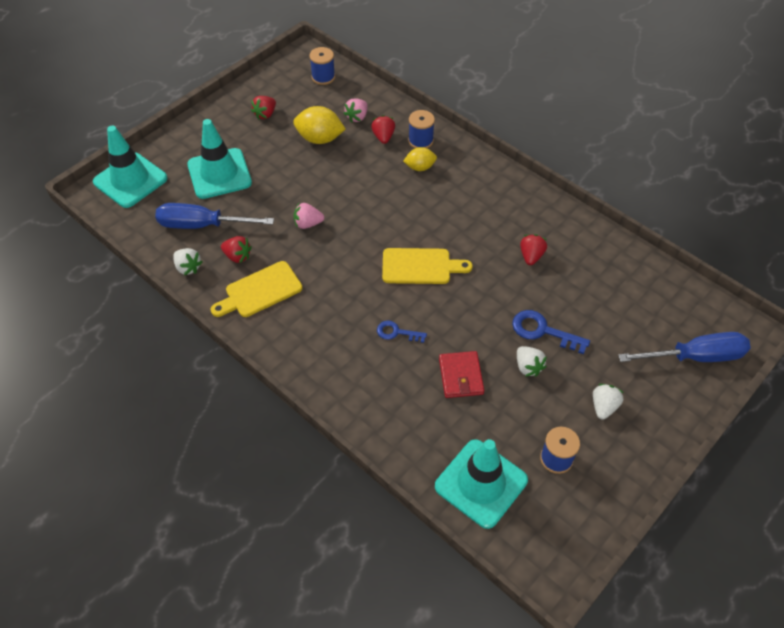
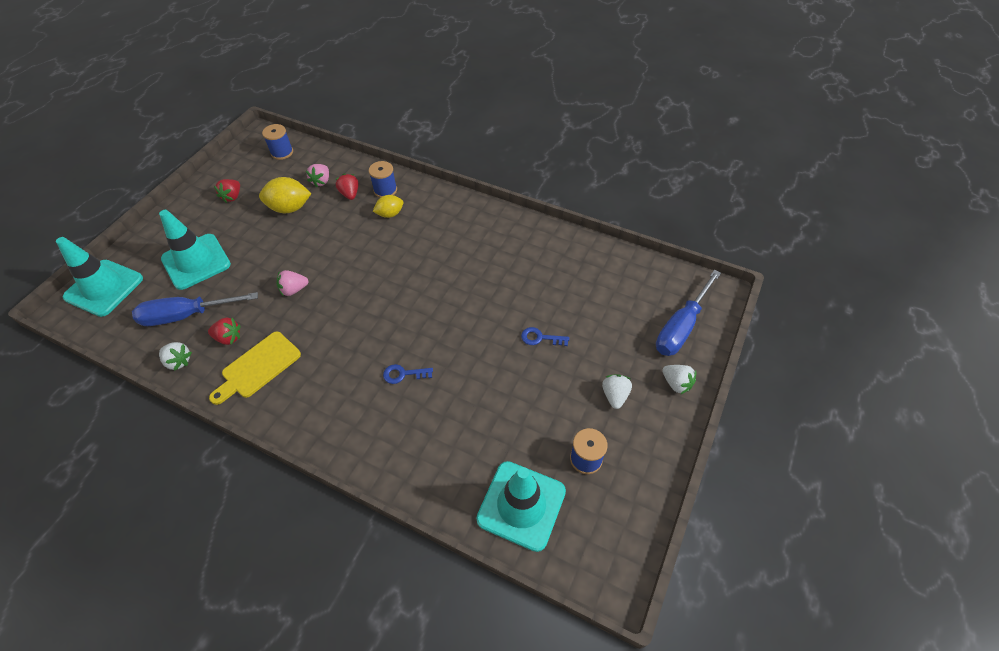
camera: 15 degrees left, 0 degrees up
yellow cutting board [382,248,473,284] -> none
red wallet [439,351,484,398] -> none
blue key [512,310,590,354] -> blue key [521,327,569,346], size x0.64
white strawberry [517,346,547,377] -> white strawberry moved to [662,365,696,395]
red strawberry [520,234,547,265] -> none
blue screwdriver [618,332,751,362] -> blue screwdriver turned 150 degrees clockwise [656,270,721,356]

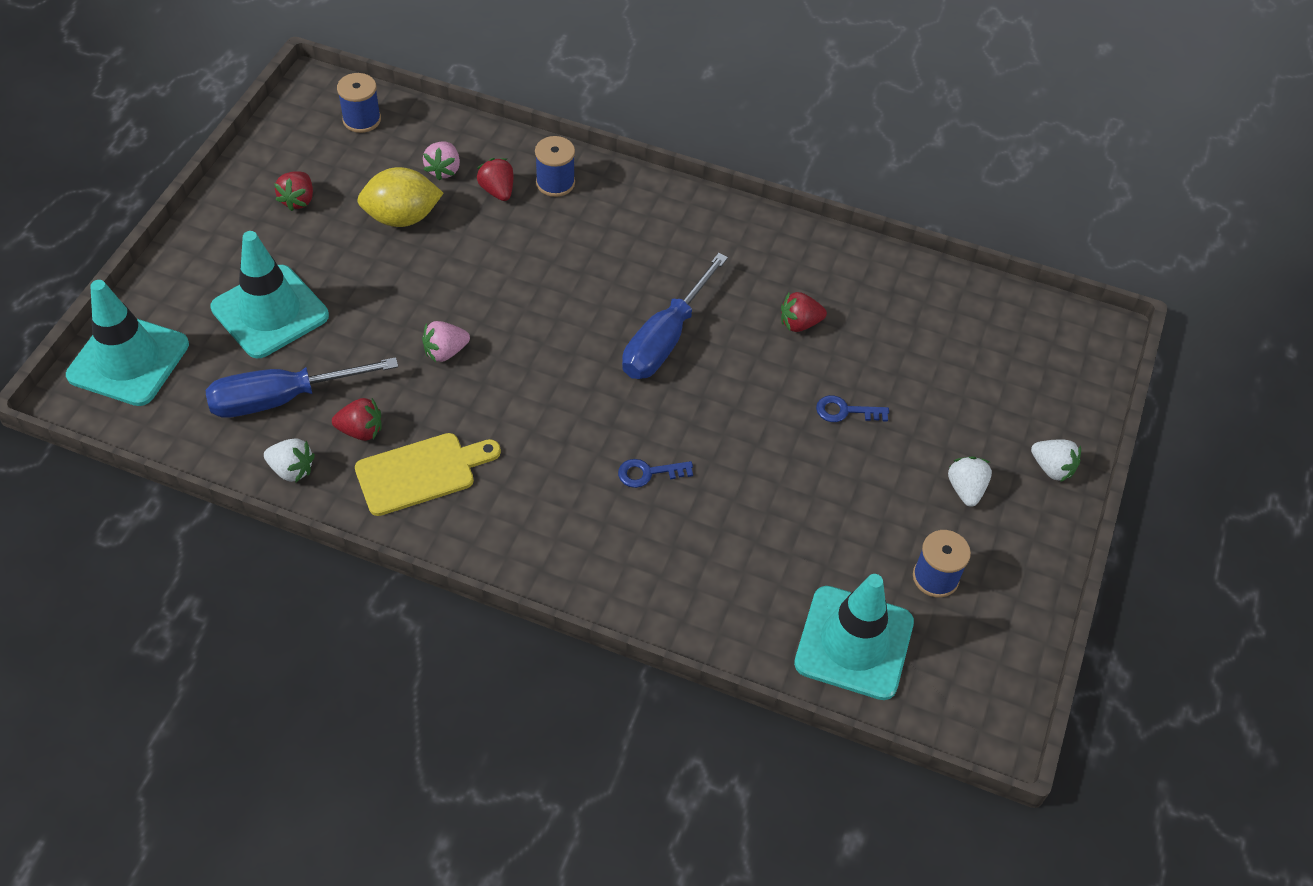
camera: 10 degrees left, 0 degrees up
yellow cutting board [209,331,301,405] -> yellow cutting board turned 150 degrees counterclockwise [355,433,501,516]
yellow lemon [373,195,403,218] -> none
blue screwdriver [656,270,721,356] -> blue screwdriver moved to [622,253,728,379]
none -> red strawberry [781,292,827,332]

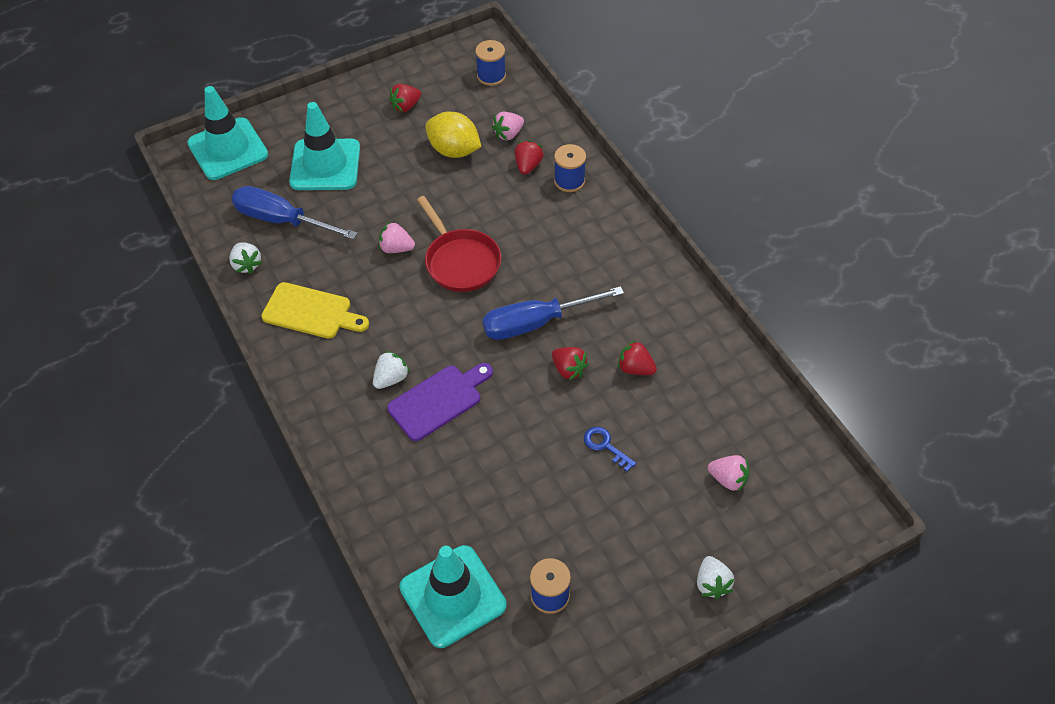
camera: 45 degrees right, 0 degrees up
red strawberry [332,398,382,441] -> red strawberry moved to [552,347,589,380]
blue key [618,459,693,488] -> purple cutting board [387,363,493,441]
white strawberry [948,456,992,507] -> white strawberry moved to [373,351,410,389]
none -> red pan [417,196,501,292]
none -> pink strawberry [708,455,749,492]

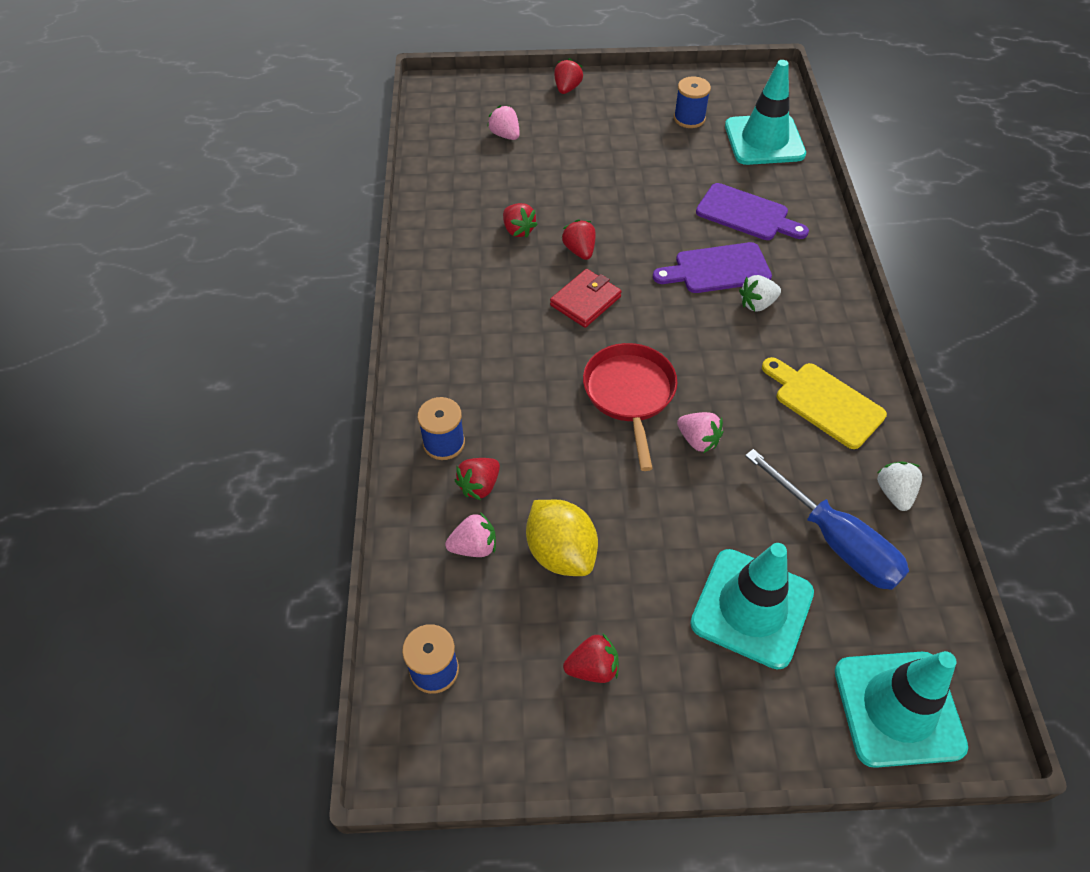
camera: 155 degrees left, 0 degrees up
blue screwdriver [482,286,624,340] -> red wallet [550,269,622,328]
blue key [584,427,636,472] -> none
white strawberry [697,556,734,599] -> red strawberry [554,58,583,94]
none -> purple cutting board [696,183,809,240]

